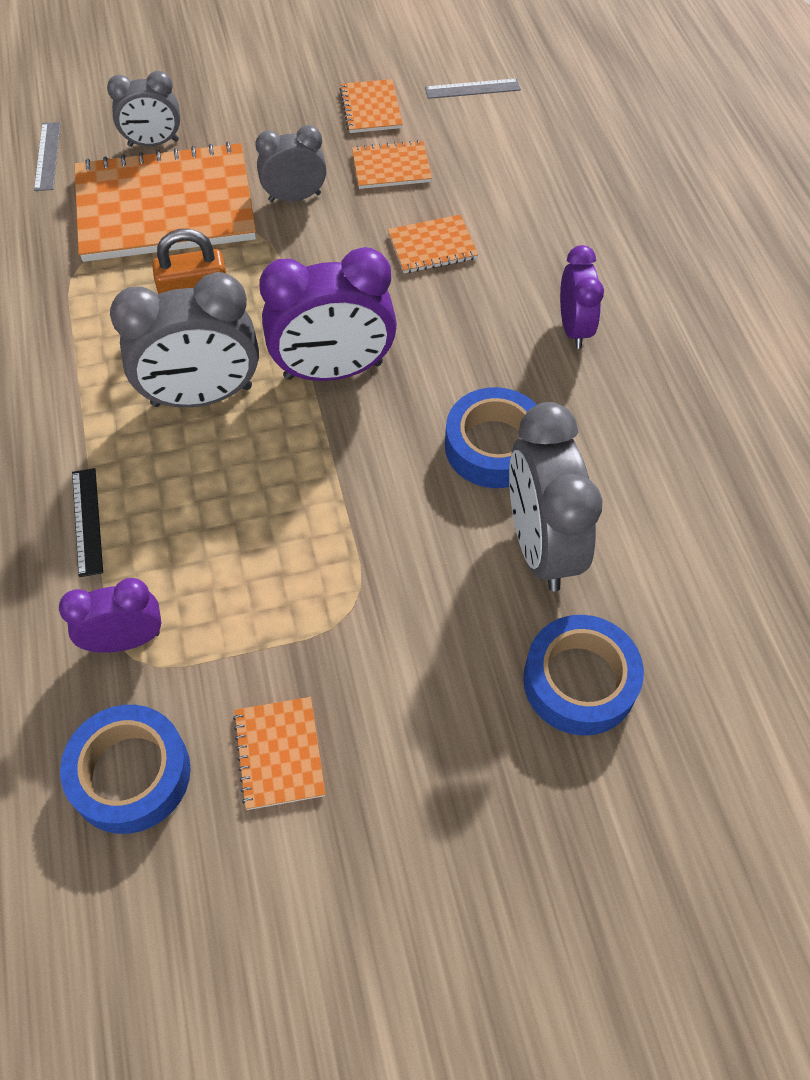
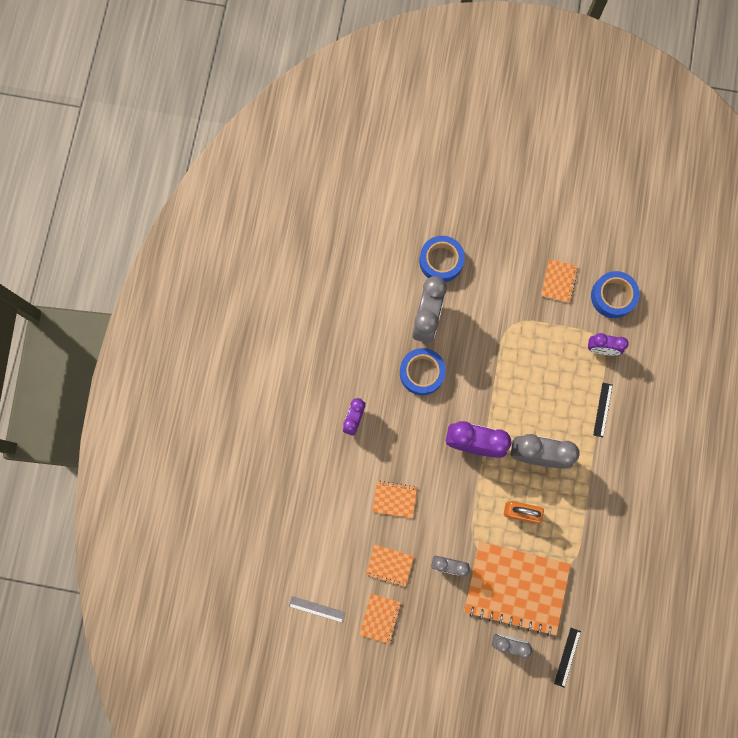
camera: 155 degrees left, 20 degrees up
grey ruler [34,122,61,191] -> black ruler [554,628,581,688]

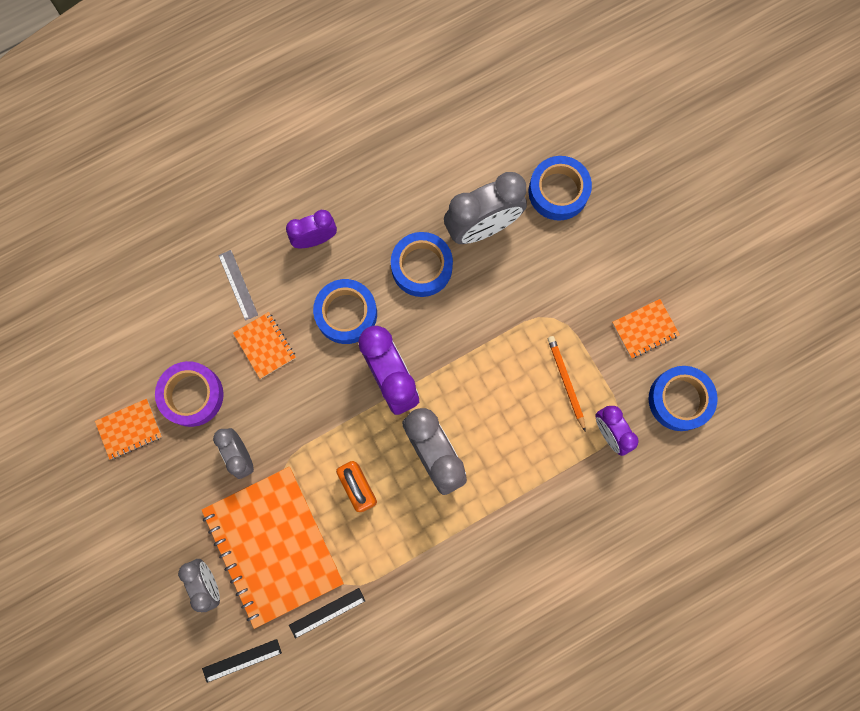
camera: 50 degrees right, 0 degrees up
grey ruler [289,596,346,623] -> grey ruler moved to [218,250,258,321]
orange notebook [366,544,414,587] -> purple tape [155,361,224,427]
black ruler [593,383,613,438] -> black ruler moved to [289,588,365,639]
none -> blue tape [313,279,377,344]
none -> orange pencil [548,336,586,432]

